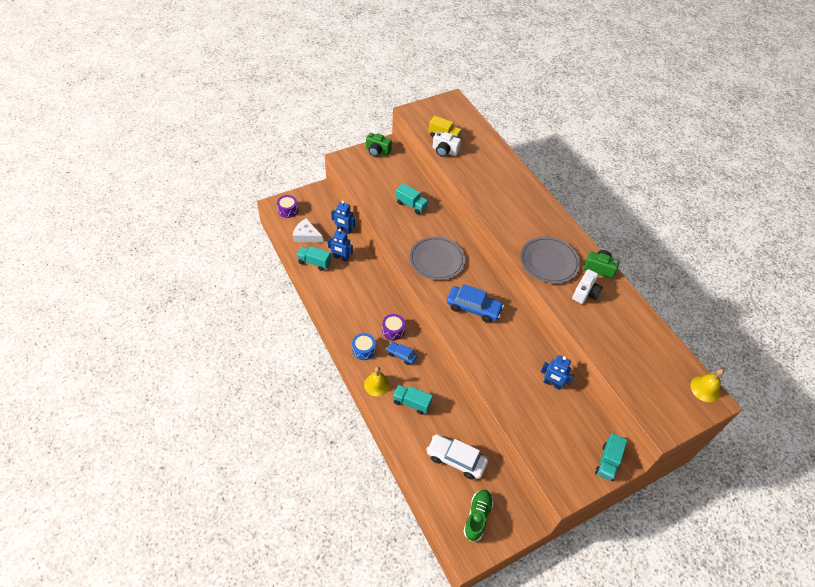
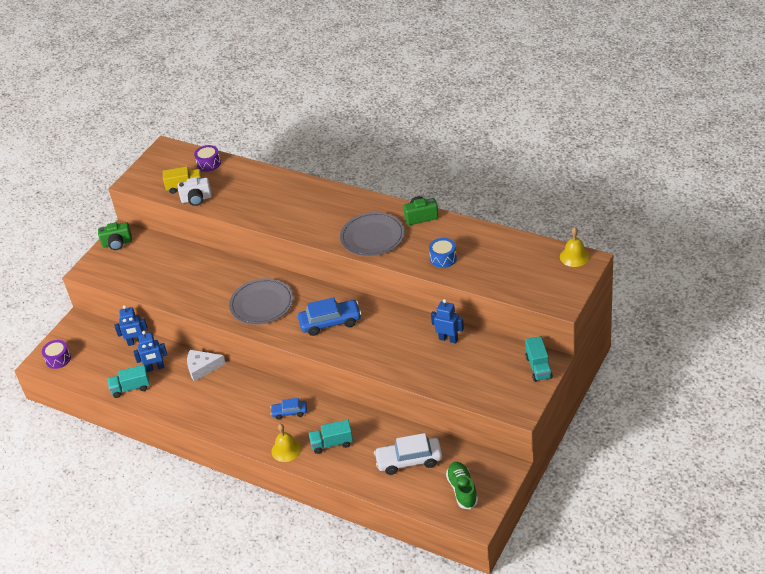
camera: 25 degrees left, 10 degrees down
white cheese [293,218,323,243] -> white cheese moved to [187,350,226,382]
blue drum [352,333,376,360] -> blue drum moved to [429,238,457,268]
purple drum [382,314,405,340] -> purple drum moved to [194,145,221,172]
turquoise truck [396,183,429,215] -> none
blue robot [541,355,574,390] -> blue robot turned 150 degrees counterclockwise [431,299,464,344]
white camera [572,269,603,304] -> none

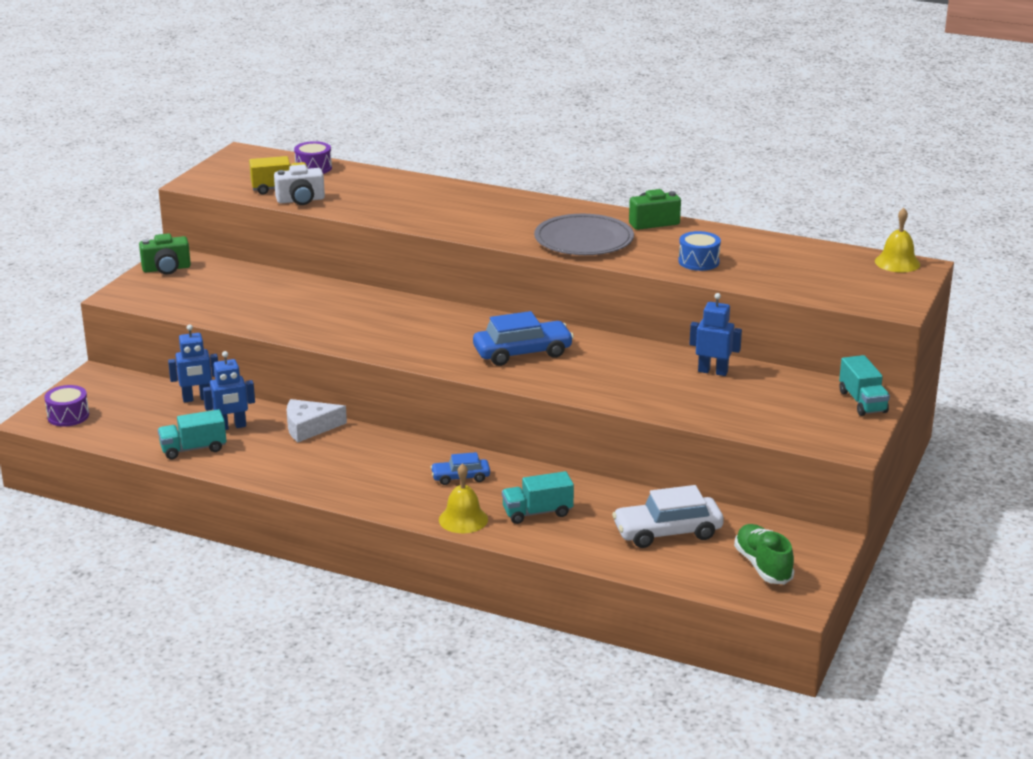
camera: 10 degrees left, 15 degrees down
grey plate [229,278,294,325] -> none

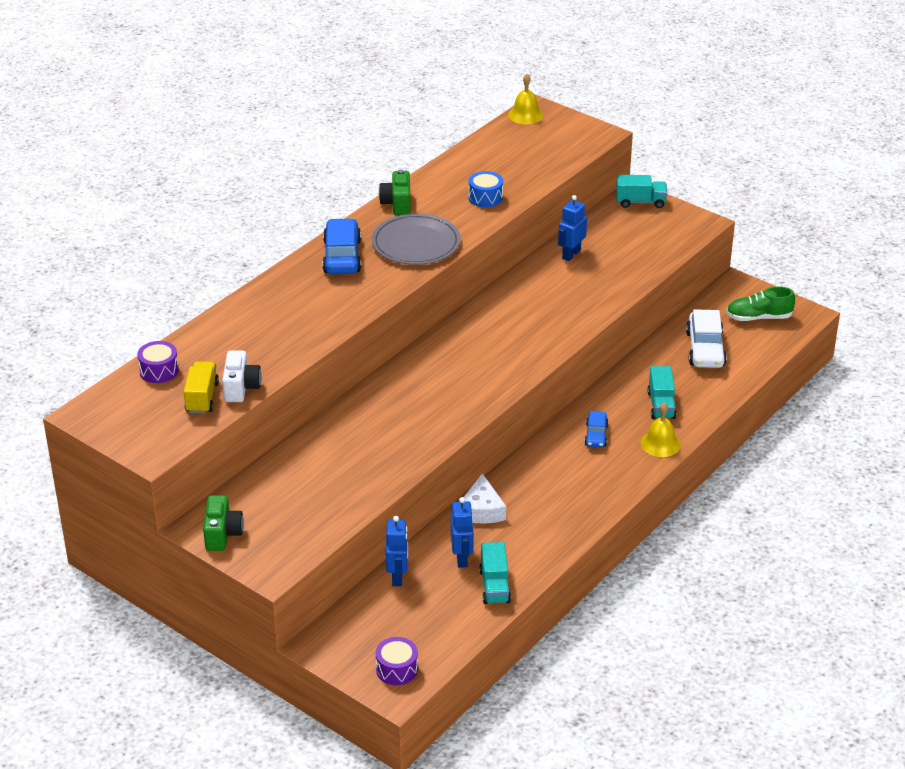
camera: 75 degrees left, 10 degrees up
blue car [473,311,574,366] -> blue car moved to [322,218,361,274]

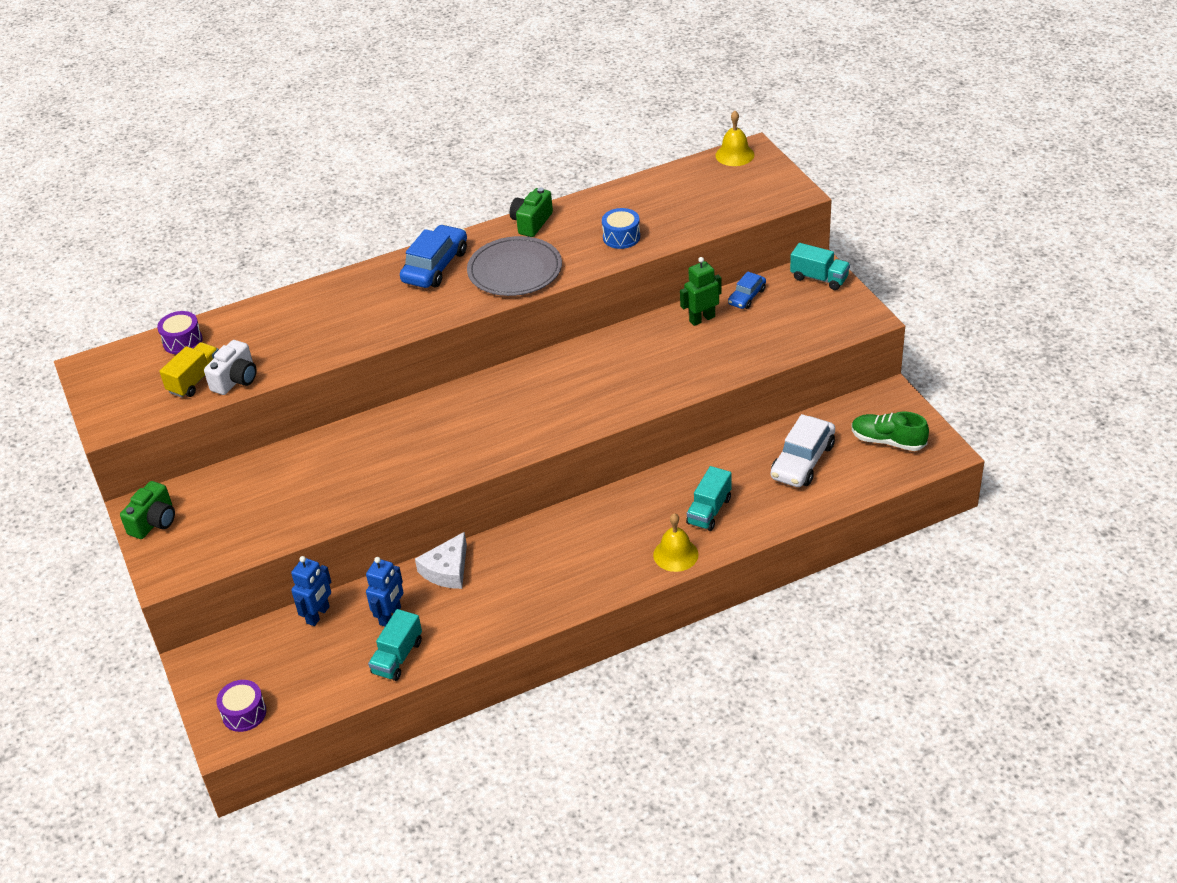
camera: 30 degrees right, 5 degrees up
blue robot [558,195,587,261] -> green robot [680,257,721,326]
blue car [584,411,609,448] -> blue car moved to [728,271,766,309]

